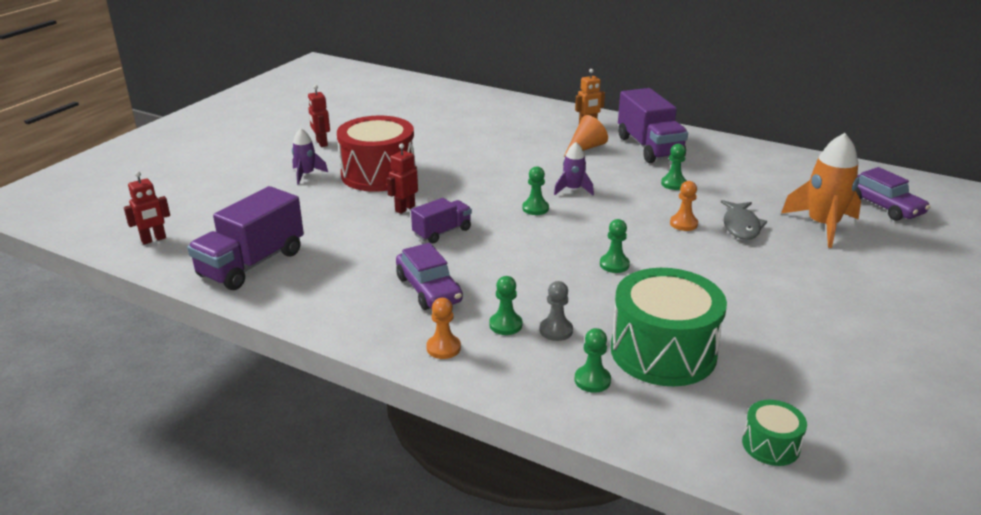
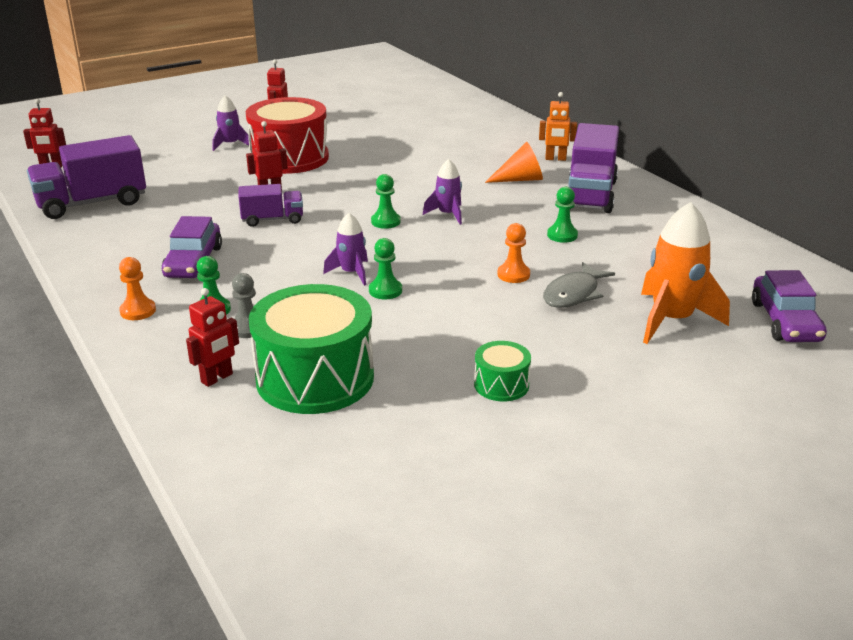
camera: 30 degrees right, 0 degrees up
green pawn [575,328,611,393] -> red robot [186,288,239,387]
green drum [742,400,807,466] -> green drum moved to [474,341,531,401]
none -> purple rocket [323,213,368,286]

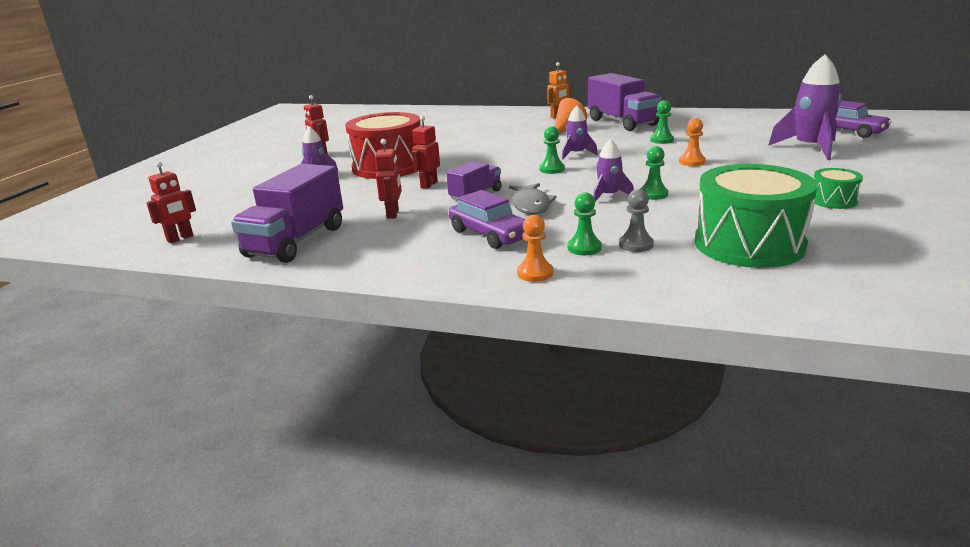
camera: 40 degrees left, 5 degrees down
red robot [186,288,239,387] -> red robot moved to [375,139,402,219]
grey fish [543,262,615,308] -> grey fish moved to [509,183,557,214]
orange rocket [641,202,730,344] -> purple rocket [768,54,842,160]

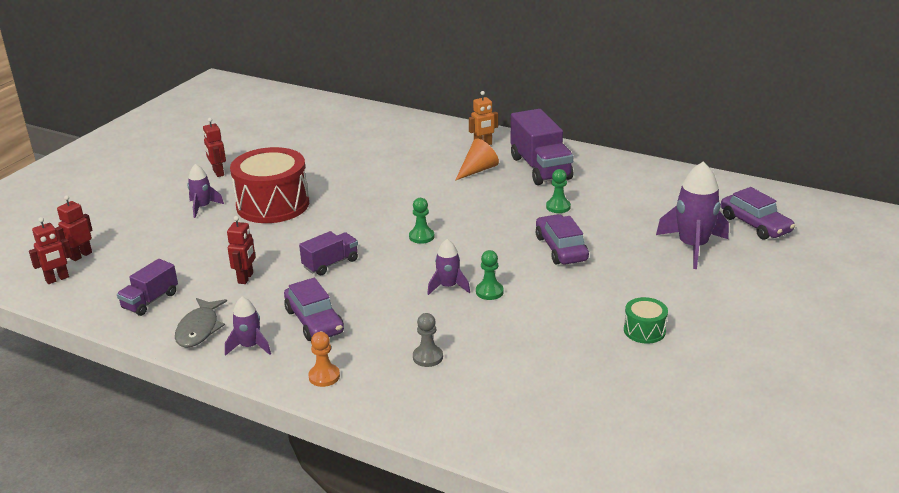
camera: 10 degrees right, 5 degrees up
purple truck [231,164,343,263] -> purple truck [117,259,178,316], size x0.57
red robot [412,116,440,189] -> red robot moved to [55,195,93,261]
grey fish [509,183,557,214] -> grey fish moved to [175,298,227,348]
purple rocket [562,106,598,159] -> purple rocket moved to [225,297,271,356]
green pawn [568,192,602,255] -> none
orange pawn [679,118,706,166] -> purple car [536,214,589,265]
green drum [695,164,818,268] -> none

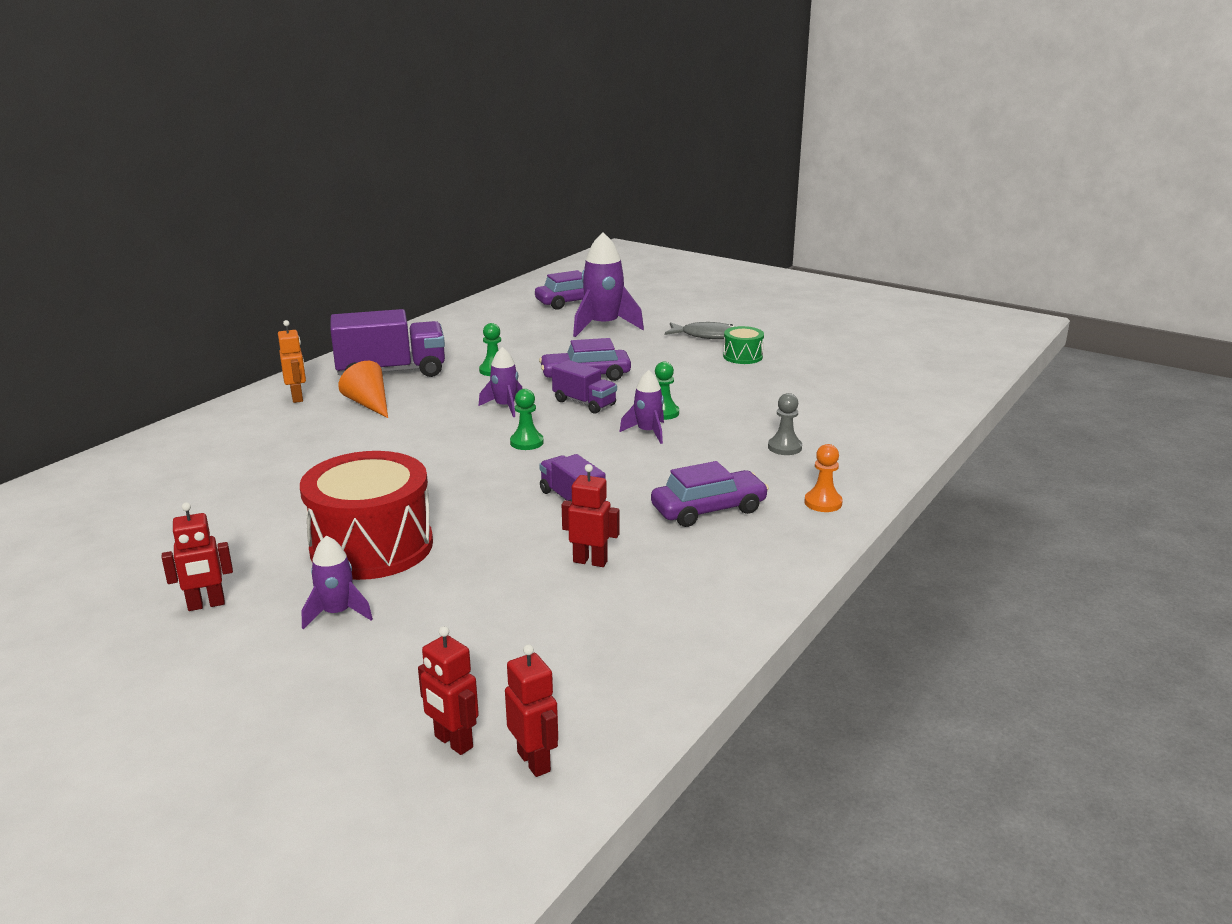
camera: 85 degrees left, 5 degrees down
purple truck [117,259,178,316] -> purple truck moved to [552,360,617,414]
grey fish [175,298,227,348] -> grey fish moved to [665,322,736,339]
purple rocket [225,297,271,356] -> purple rocket moved to [479,347,523,417]

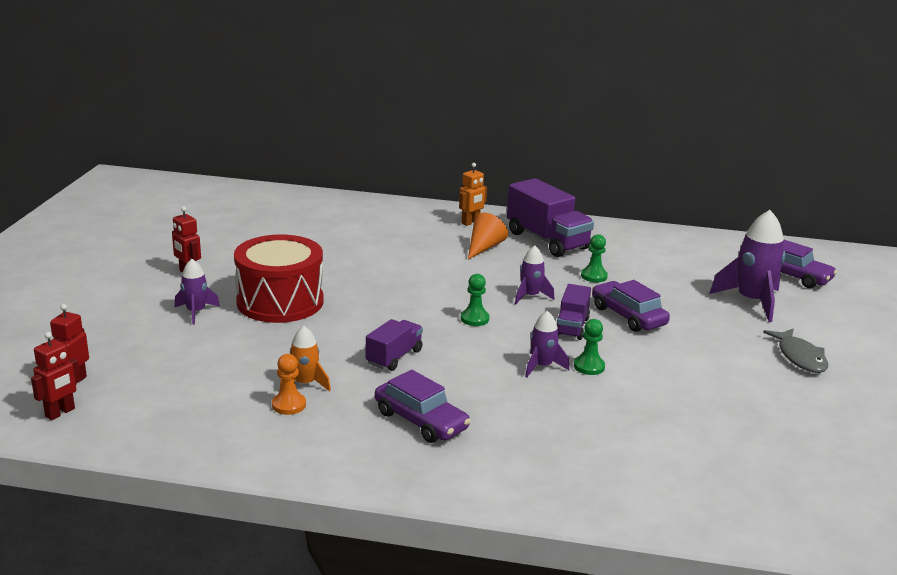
camera: 65 degrees right, 0 degrees up
red robot [562,464,619,567] -> orange rocket [279,326,331,392]
green drum [723,326,764,364] -> none
grey pawn [768,393,802,455] -> none
orange pawn [804,444,843,512] -> orange pawn moved to [272,354,306,415]

